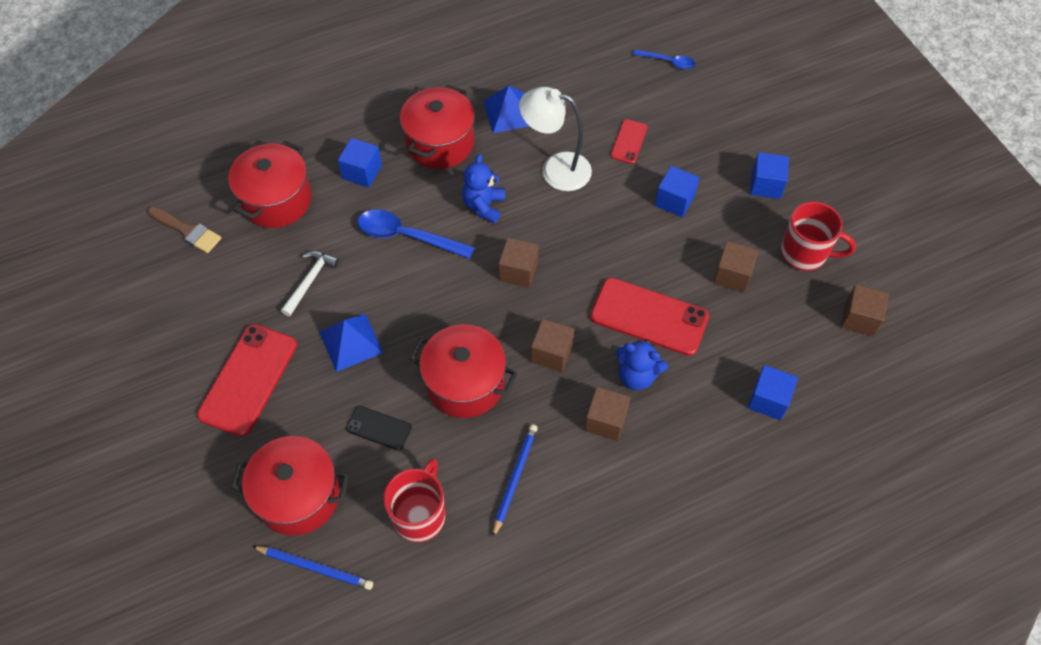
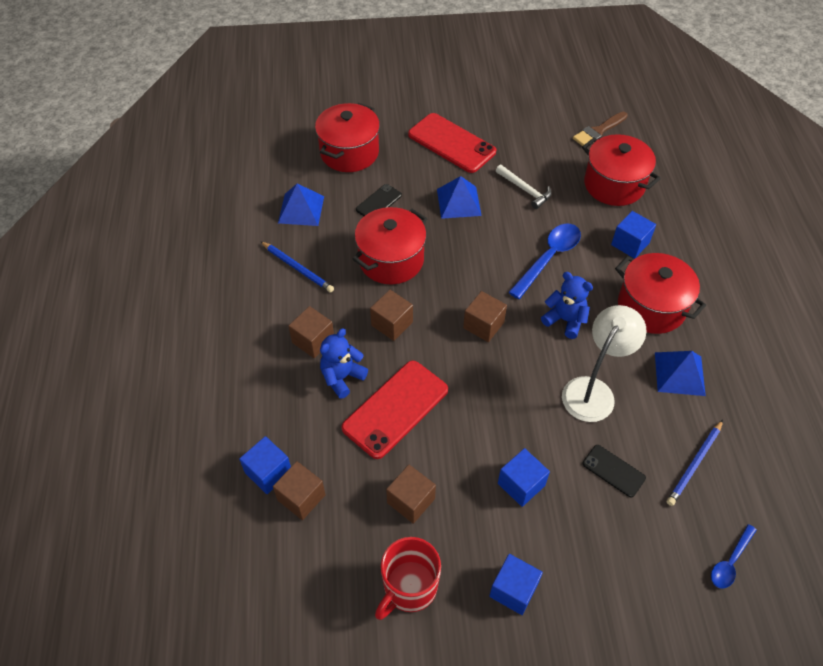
camera: 110 degrees right, 5 degrees down
blue pencil [252,546,373,590] -> blue pencil moved to [667,420,723,506]
red mug [383,458,445,542] -> blue pyramid [278,184,324,226]
red phone [611,119,648,164] -> black phone [583,445,646,497]
brown cube [841,284,889,336] -> brown cube moved to [273,461,325,520]

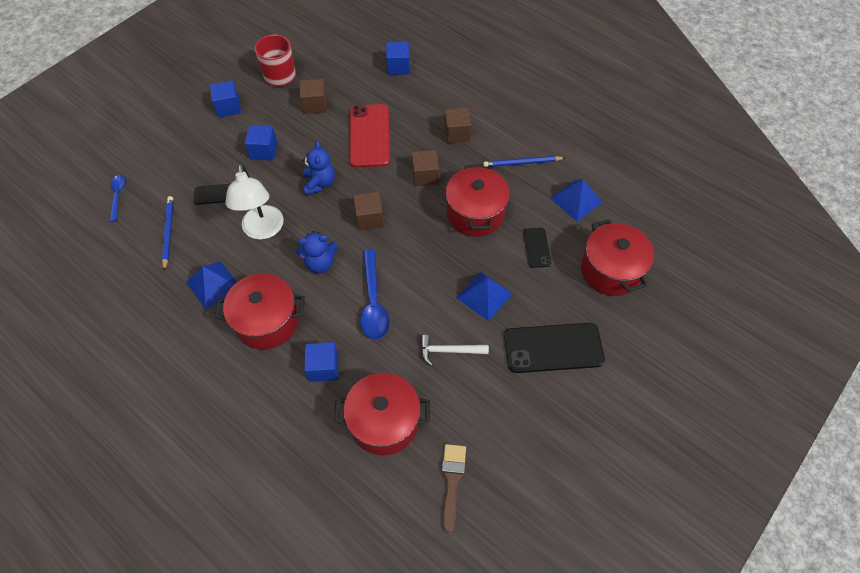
camera: 135 degrees right, 5 degrees up
brown cube [273,461,325,520] -> none
blue teddy bear [320,329,368,399] -> blue teddy bear moved to [302,141,335,195]
red phone [408,113,496,173] -> black phone [504,323,605,373]

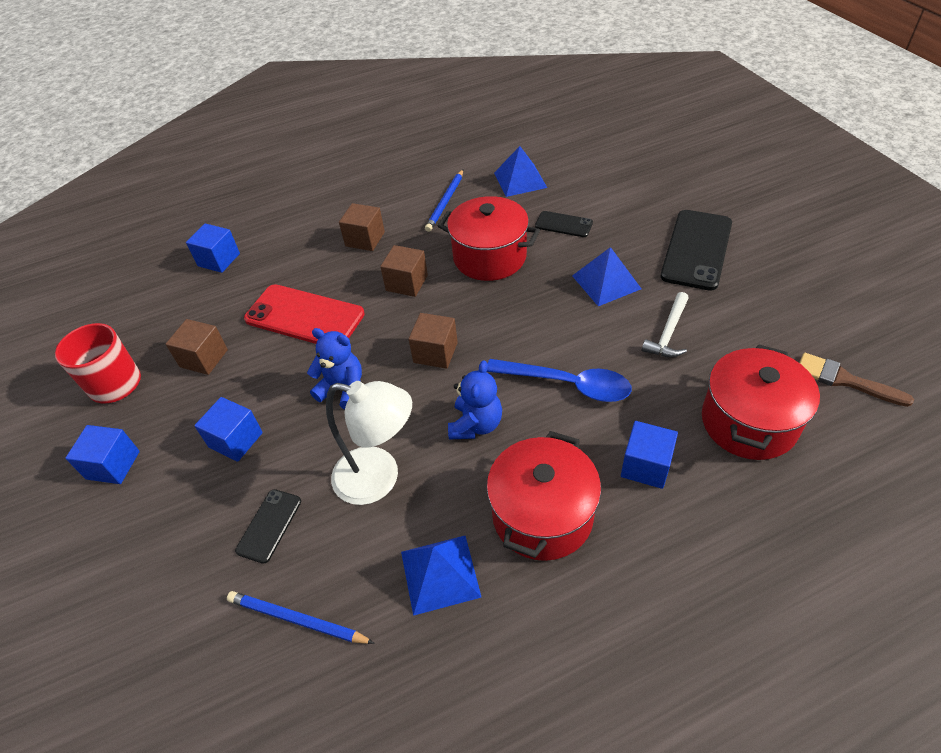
camera: 60 degrees left, 10 degrees down
blue spoon [110,175,126,222] -> none
red pot [581,219,654,296] -> none

